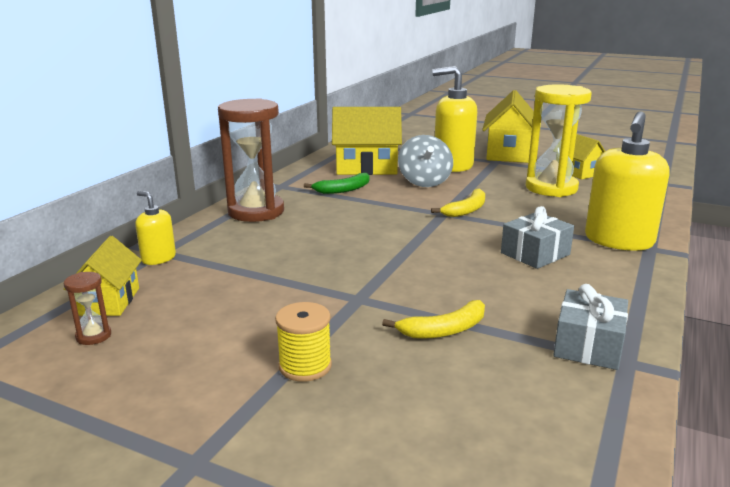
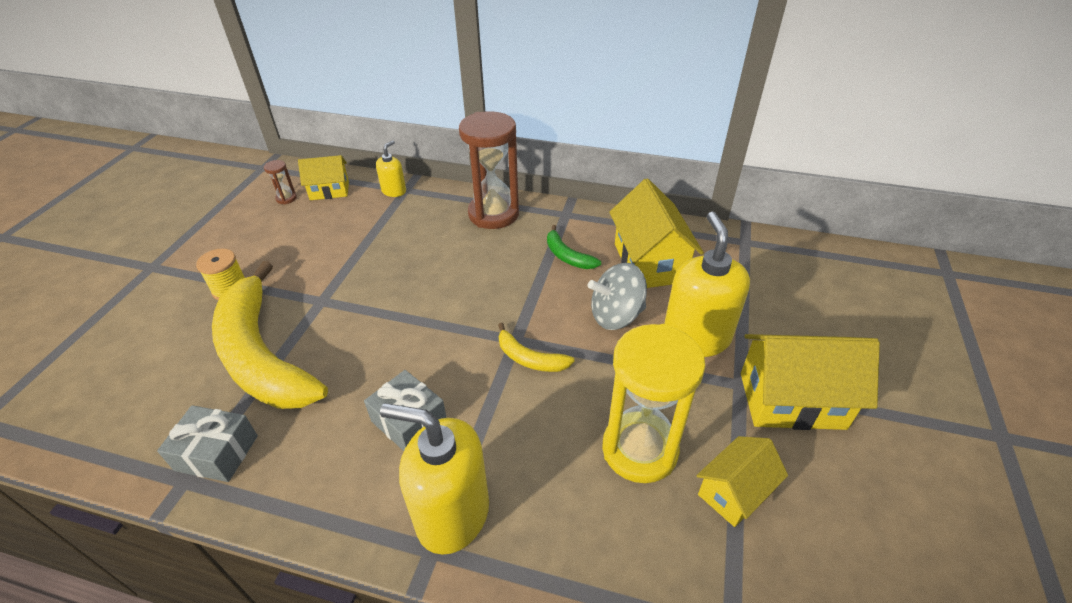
camera: 80 degrees right, 20 degrees up
yellow banana [382,300,485,339] -> yellow banana [212,261,328,409], size x2.38

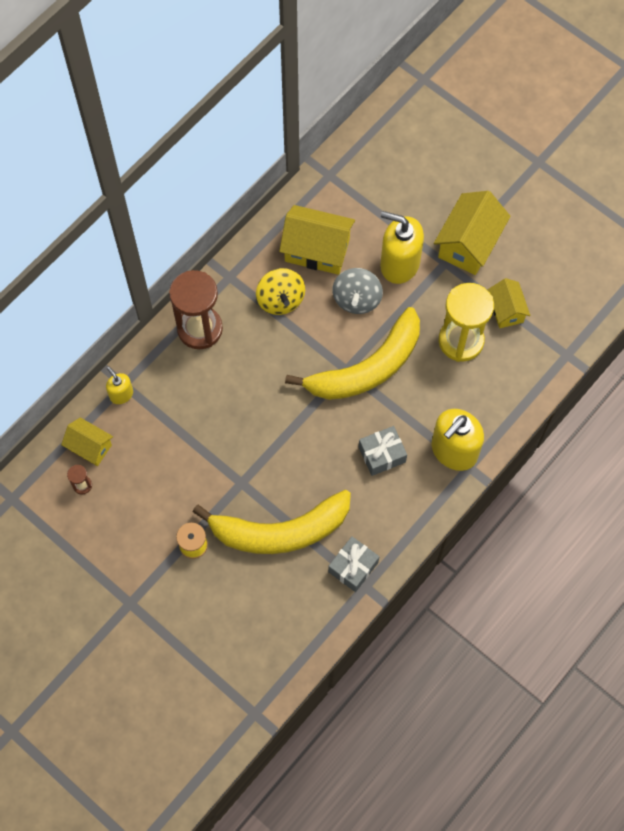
camera: 65 degrees left, 25 degrees up
yellow house [298,155,349,200] -> yellow house turned 75 degrees counterclockwise [61,418,113,466]
yellow banana [498,323,575,372] -> yellow banana [285,307,420,400], size x2.38
green banana [547,225,601,269] -> yellow spinning top [256,268,305,315]

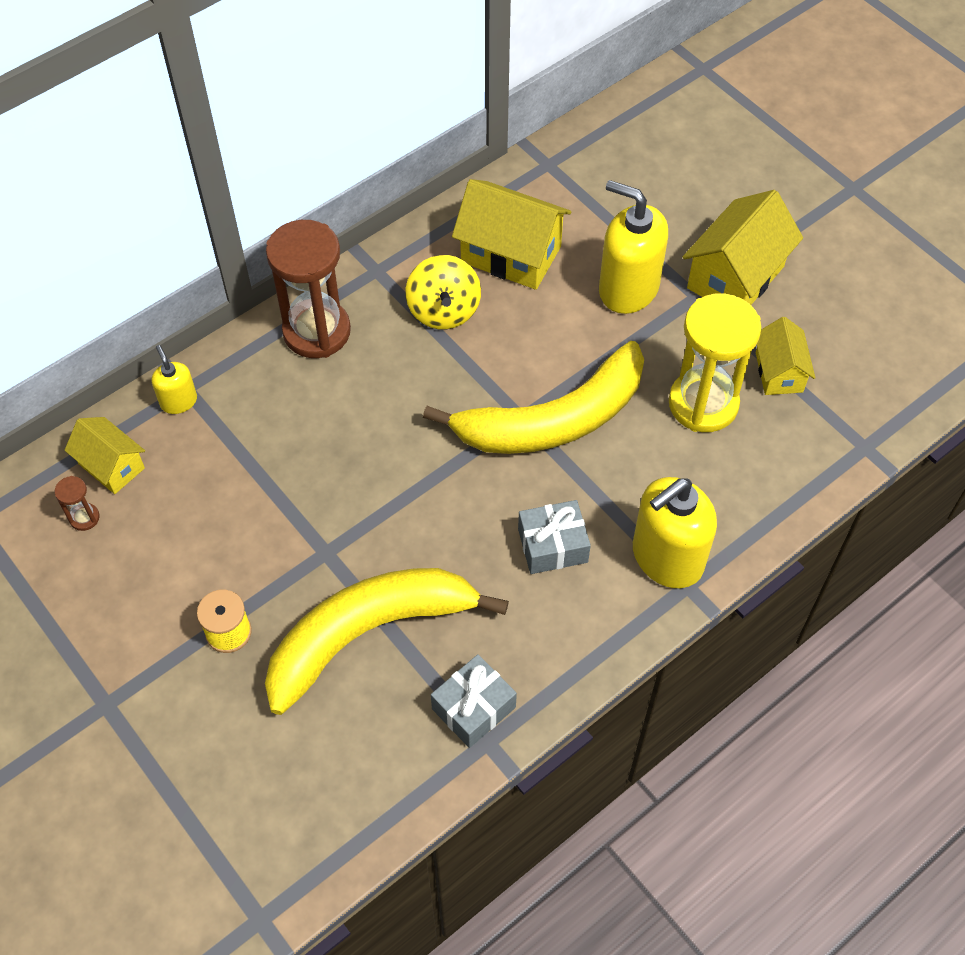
camera: 10 degrees right, 10 degrees down
yellow banana [193,490,351,554] -> yellow banana turned 150 degrees clockwise [265,568,509,715]
grey spinning top [332,268,383,314] -> none

